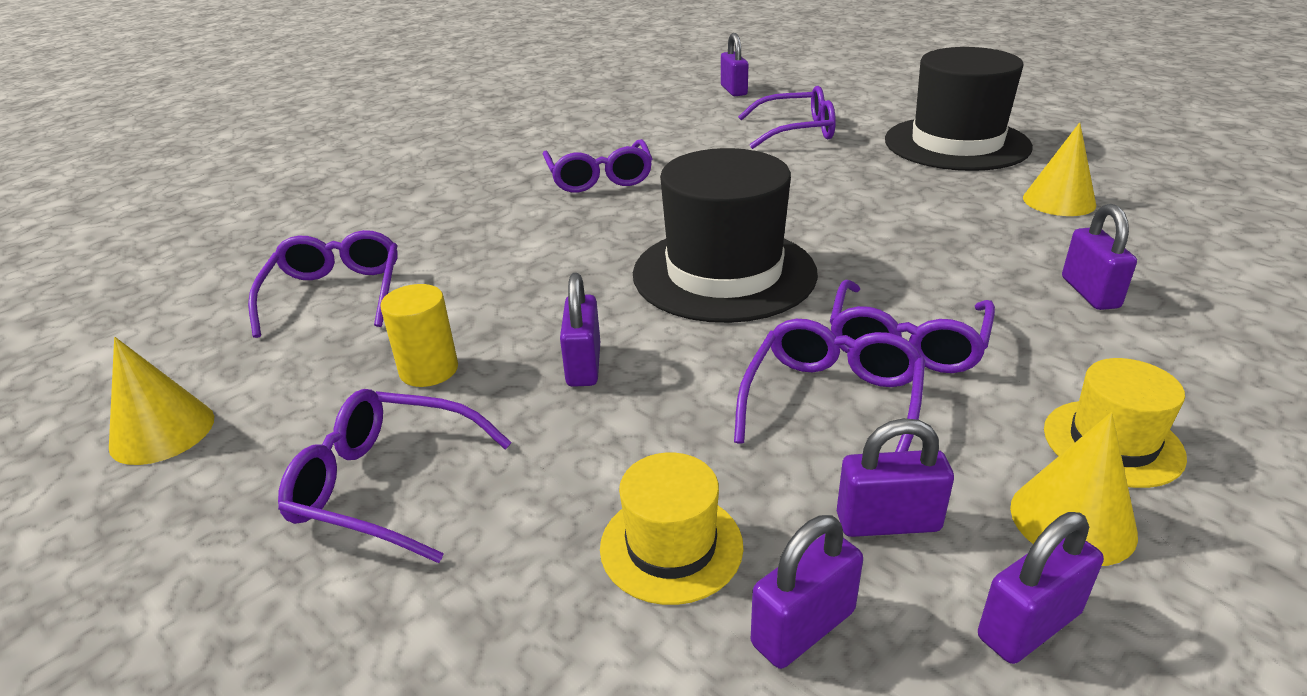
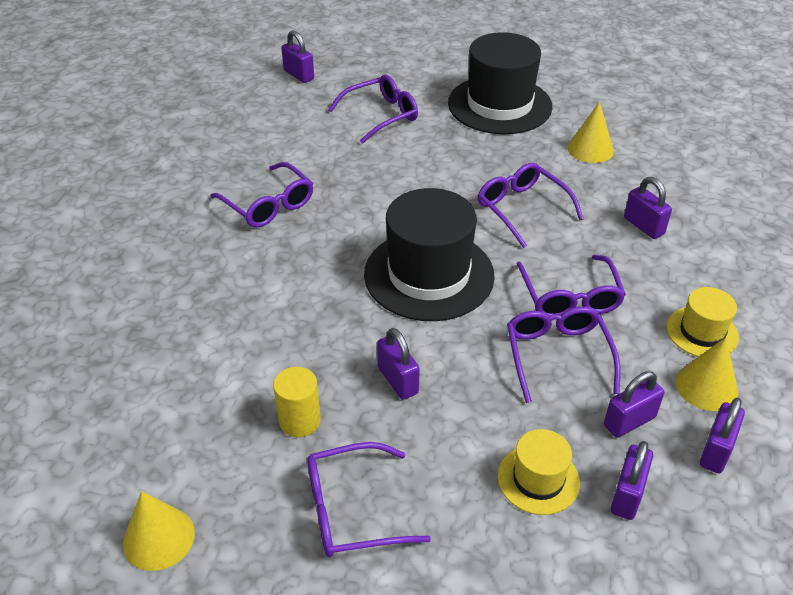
camera: 30 degrees left, 10 degrees up
purple glasses [248,230,398,338] -> purple glasses moved to [478,163,584,248]

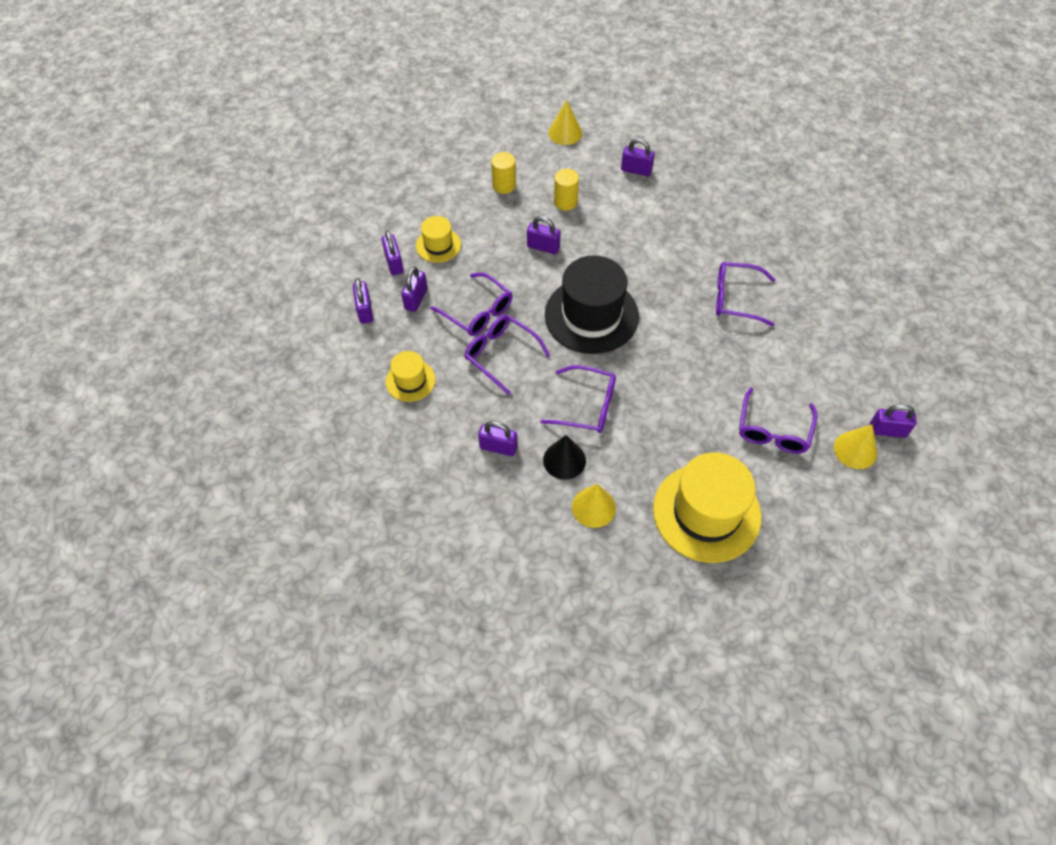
camera: 140 degrees right, 15 degrees up
purple glasses [307,442,431,557] -> yellow cylinder [491,152,516,194]
black hat [448,32,552,134] -> yellow hat [653,452,762,563]
yellow cone [675,337,738,411] -> yellow cone moved to [834,424,877,469]
none -> black cone [543,435,586,480]
none -> purple padlock [621,138,655,177]

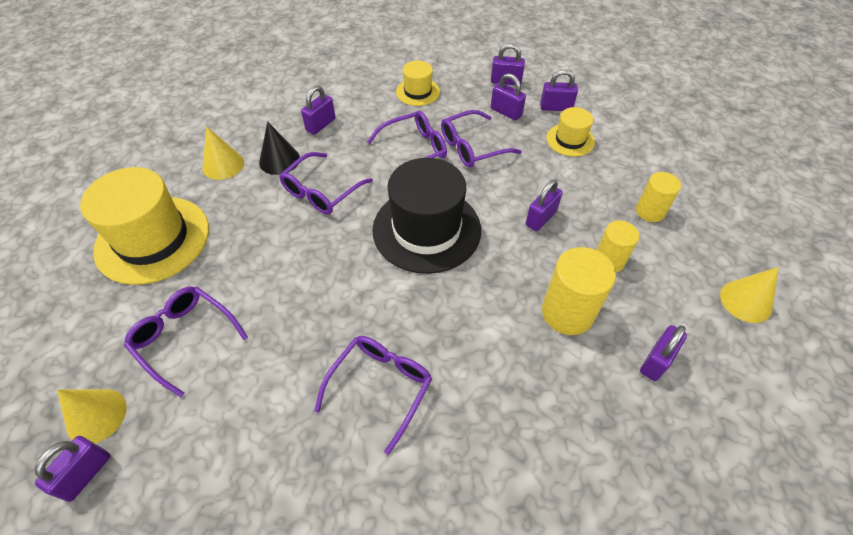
camera: 110 degrees right, 5 degrees down
none -> yellow cylinder [542,247,616,335]

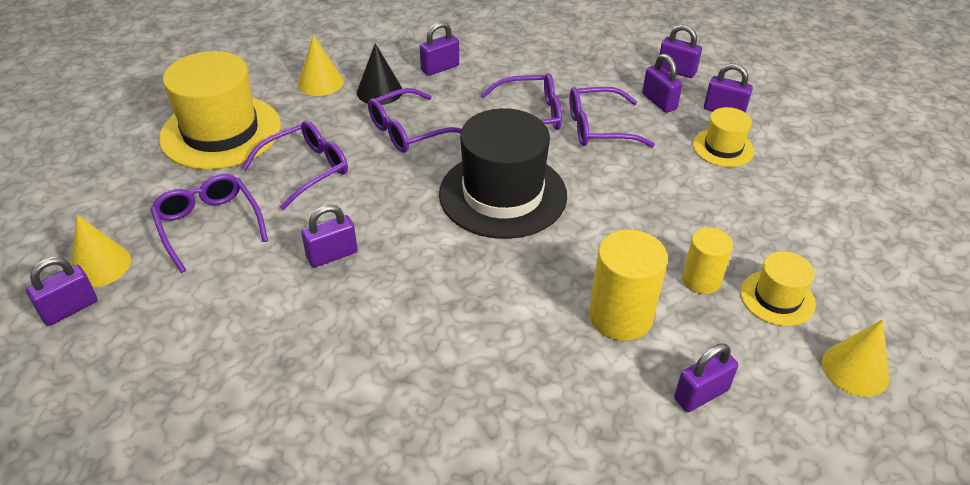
camera: 20 degrees right, 10 degrees down
purple glasses [314,336,432,455] -> purple glasses moved to [242,121,348,210]
yellow hat [396,61,440,106] -> yellow hat moved to [740,251,816,326]
purple padlock [526,180,563,231] -> purple padlock moved to [301,205,358,268]
yellow cylinder [636,172,681,222] -> none

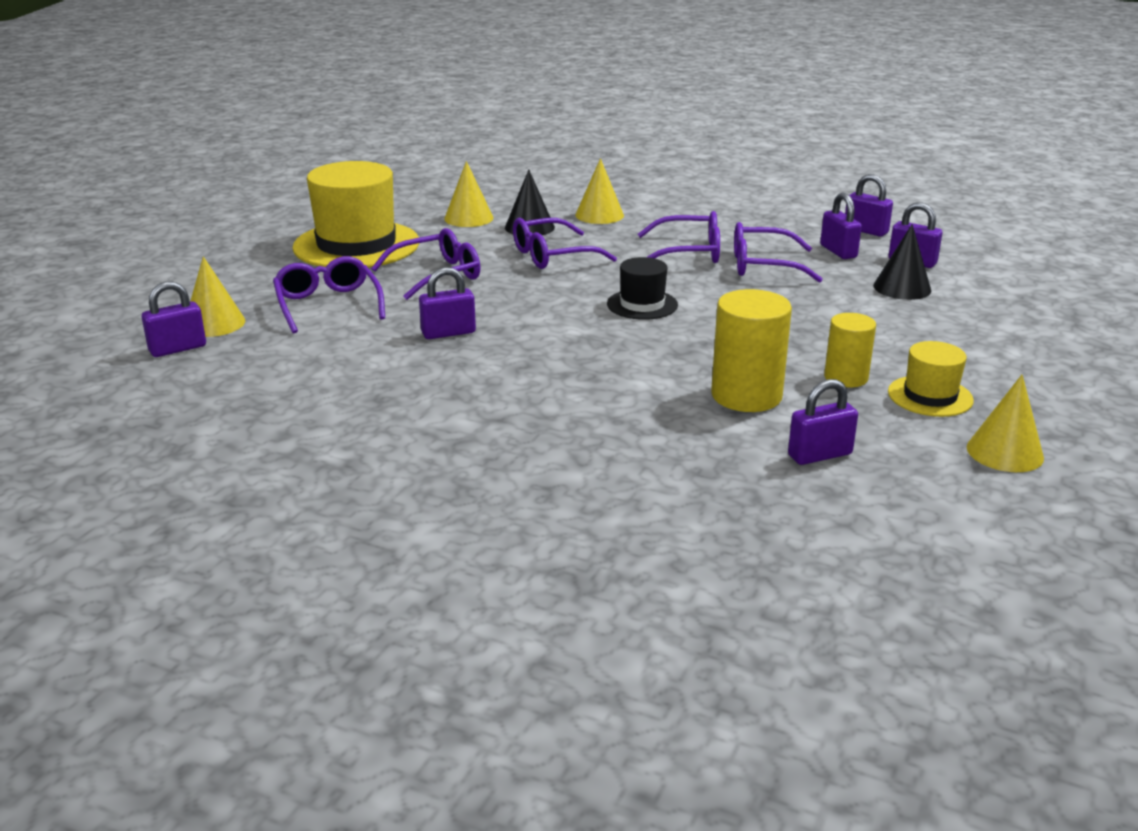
camera: 10 degrees right, 15 degrees down
purple padlock [420,22,459,76] -> yellow cone [575,158,624,224]
black hat [439,108,567,239] -> black hat [607,257,678,320], size x0.51
yellow hat [693,107,754,167] -> black cone [873,224,931,300]

